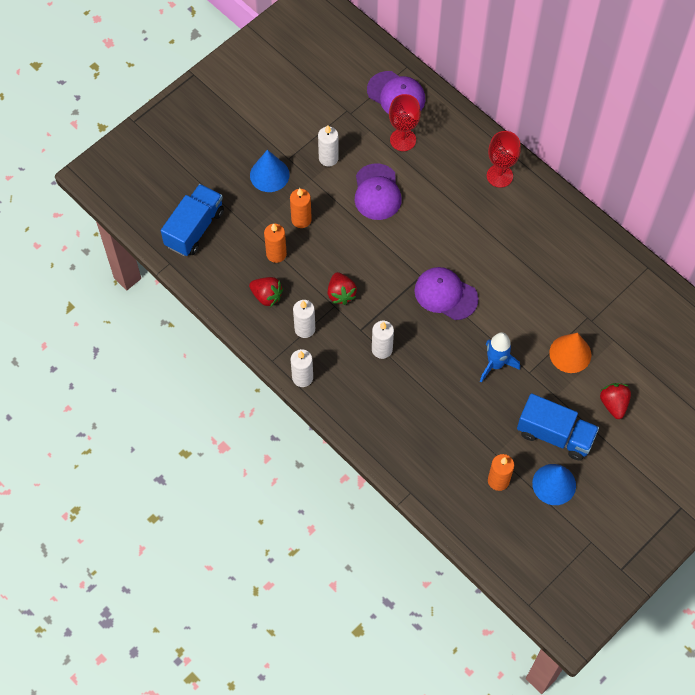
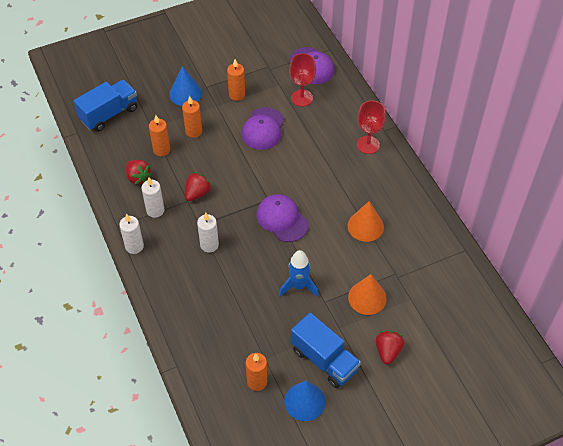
camera: 20 degrees right, 10 degrees down
white candle [318,125,339,167] -> orange candle [227,59,245,101]
red strawberry [328,272,357,305] -> red strawberry turned 150 degrees counterclockwise [185,172,212,201]
none -> orange cone [348,201,384,242]

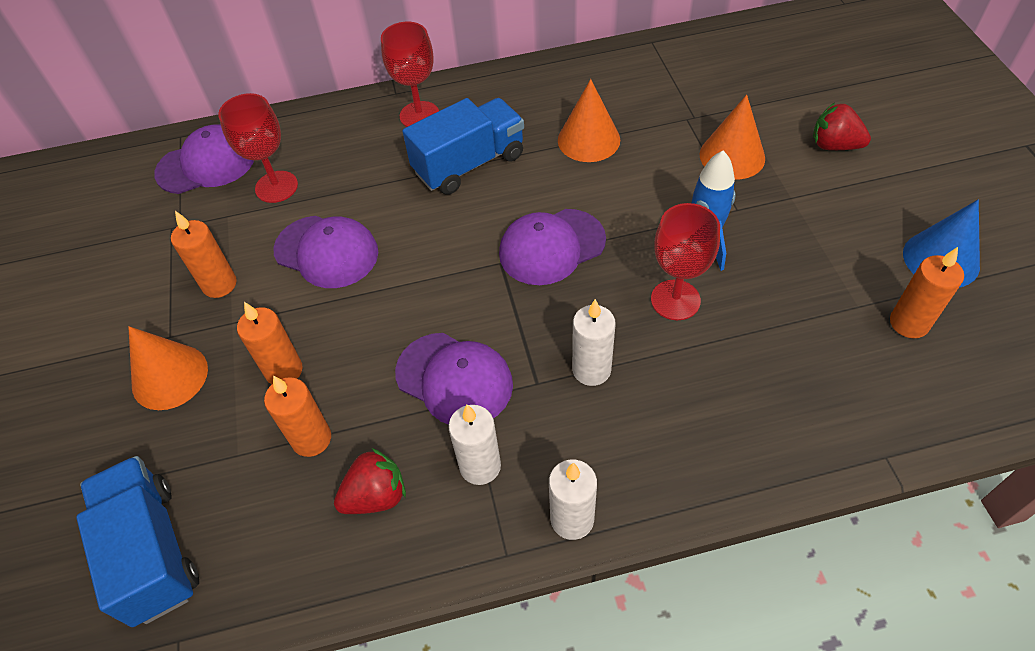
camera: 75 degrees left, 0 degrees up
blue cone [169,66,202,106] -> orange cone [128,326,208,410]
red strawberry [185,172,212,201] -> purple cap [395,333,513,425]
blue truck [291,313,361,388] -> blue truck moved to [402,98,524,195]
none -> red goblet [651,203,720,320]

